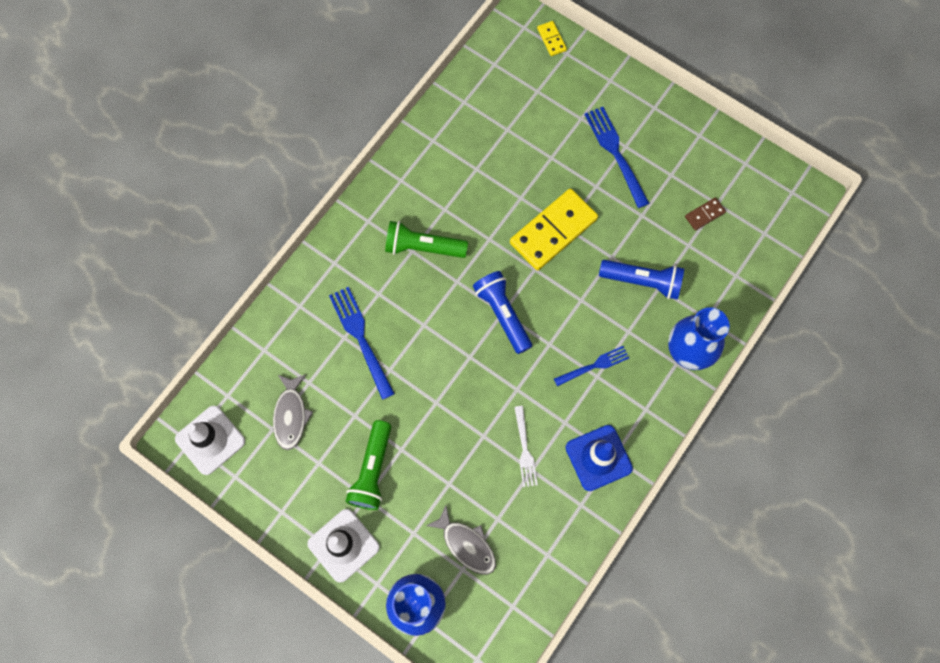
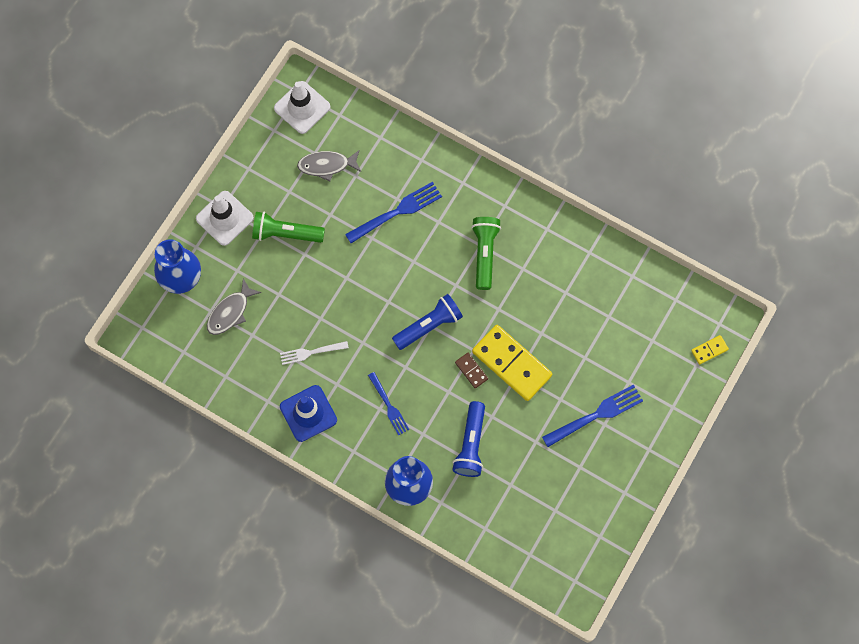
camera: 85 degrees right, 0 degrees up
brown domino [685,198,726,231] -> brown domino moved to [455,353,488,388]

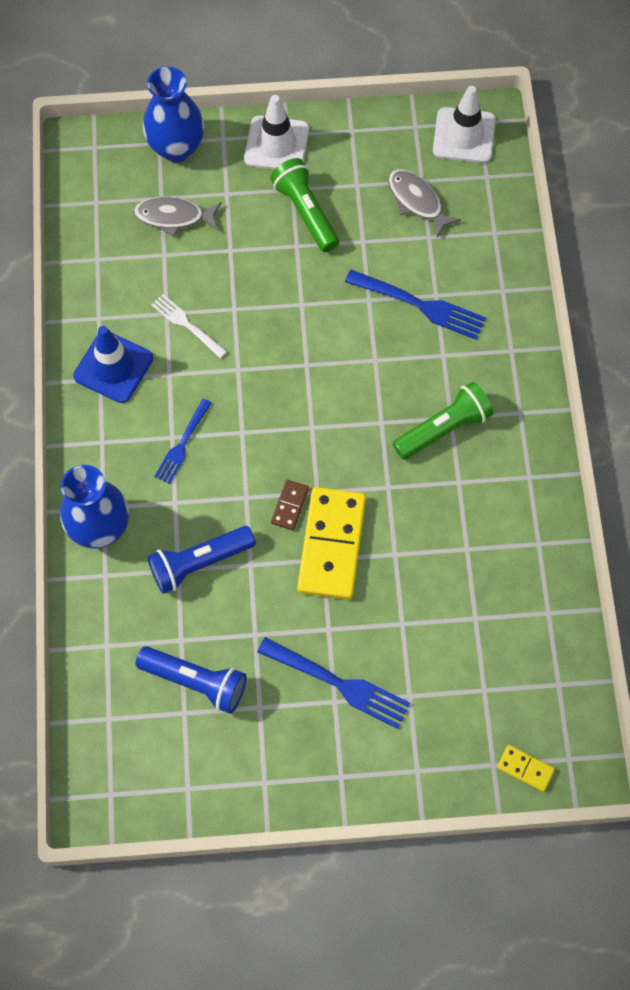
camera: 55 degrees right, 5 degrees down
blue flashlight [392,294,463,350] -> blue flashlight moved to [136,646,247,714]

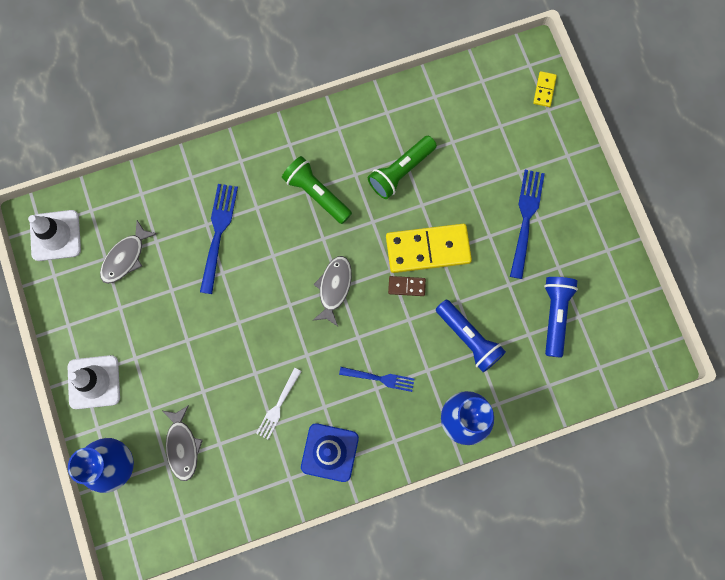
camera: 105 degrees left, 10 degrees up
green flashlight [270,158,339,252] -> green flashlight moved to [368,136,437,199]
none -> grey fish [313,256,352,326]

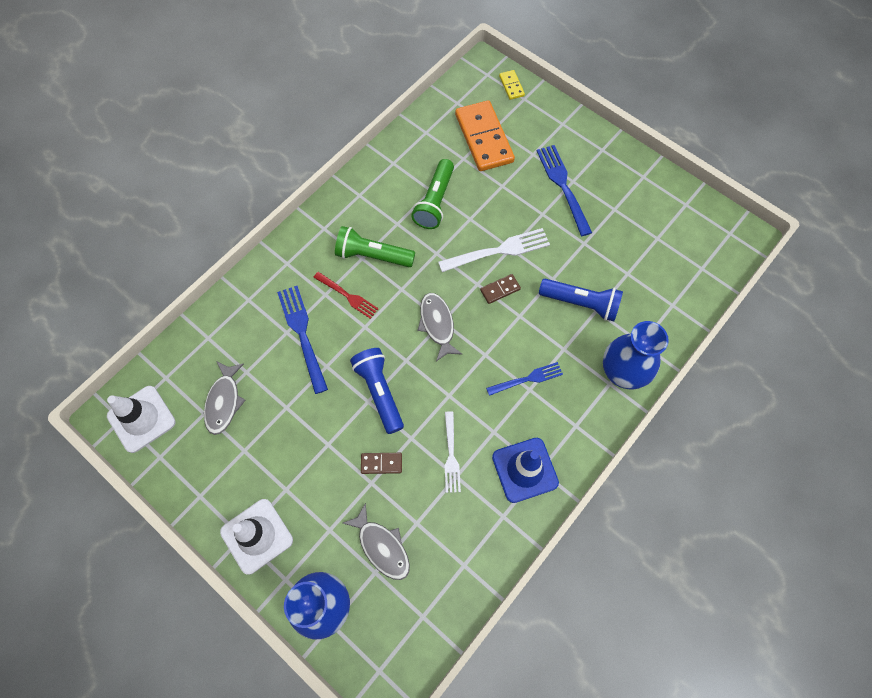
camera: 30 degrees left, 10 degrees down
yellow domino [386,224,472,273] -> white fork [438,228,550,272]
blue flashlight [544,277,578,358] -> blue flashlight moved to [350,348,404,434]
none -> red fork [313,272,378,319]
none -> brown domino [361,453,402,474]
none -> orange domino [455,100,515,171]

